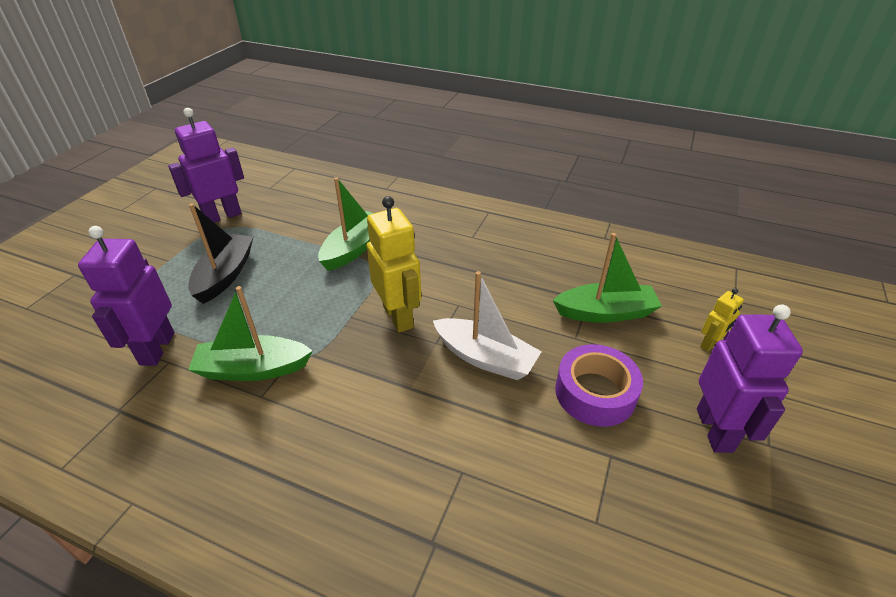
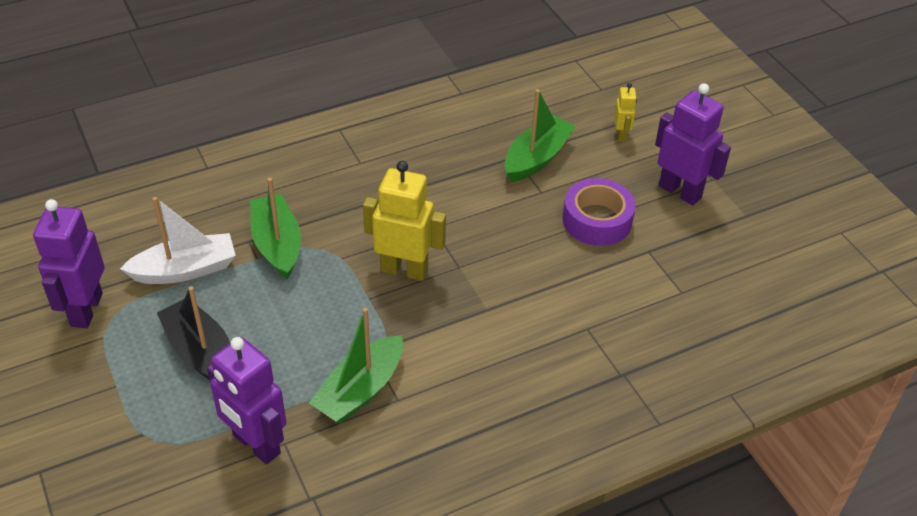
camera: 50 degrees left, 5 degrees up
white boat [433,271,542,380] -> white boat moved to [120,197,236,284]

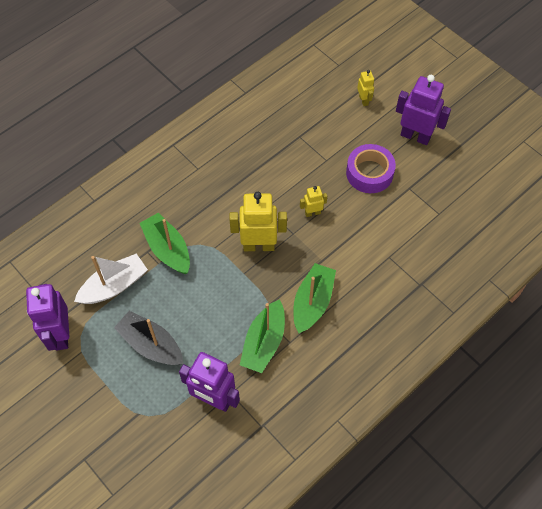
camera: 15 degrees left, 15 degrees up
green boat [505,89,576,182] -> green boat moved to [293,263,336,333]
none -> yellow robot [300,186,327,217]

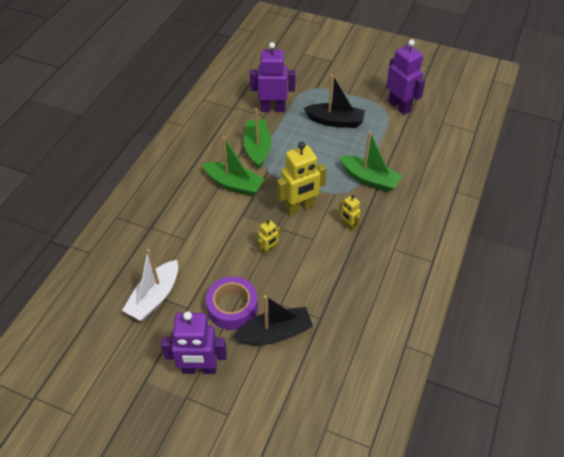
camera: 155 degrees right, 10 degrees down
white boat [74,253,148,304] -> white boat moved to [122,249,178,321]
green boat [293,263,336,333] -> green boat turned 60 degrees counterclockwise [202,137,265,196]
yellow robot [357,70,374,106] -> yellow robot moved to [339,195,361,231]
none -> black boat [233,295,313,345]

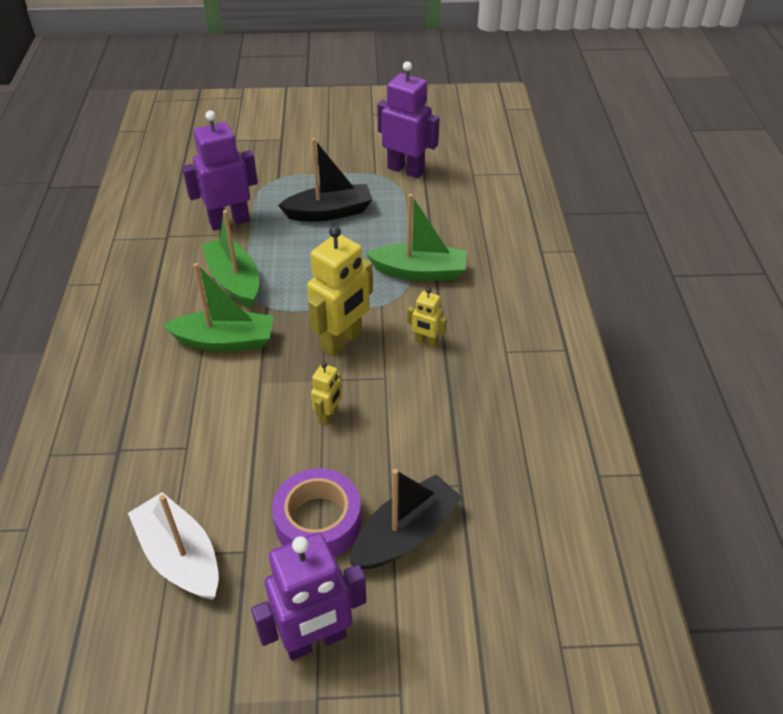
camera: 25 degrees left, 5 degrees down
white boat [122,249,178,321] -> white boat turned 135 degrees clockwise [128,492,219,600]

